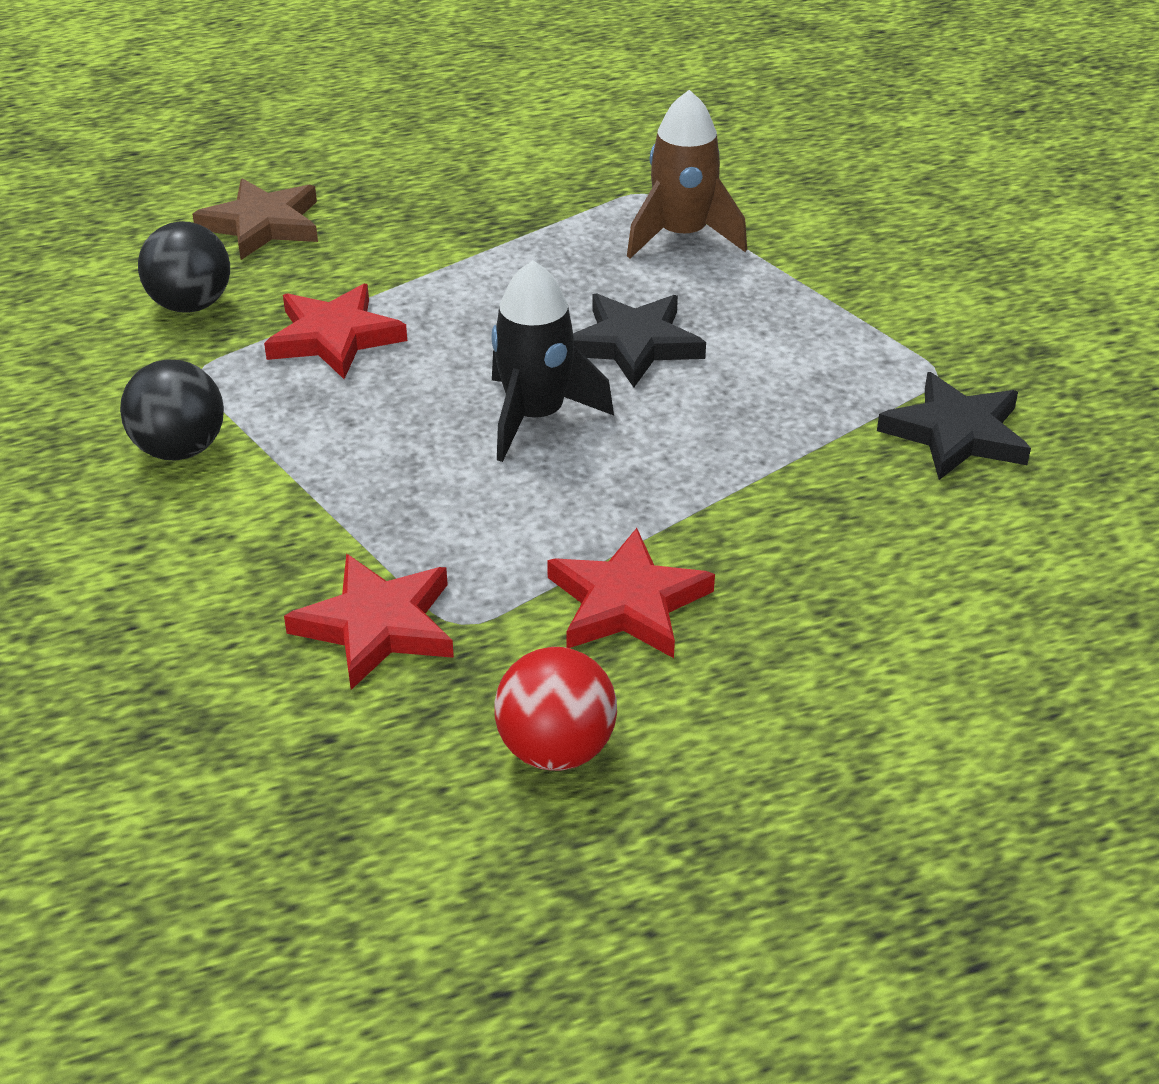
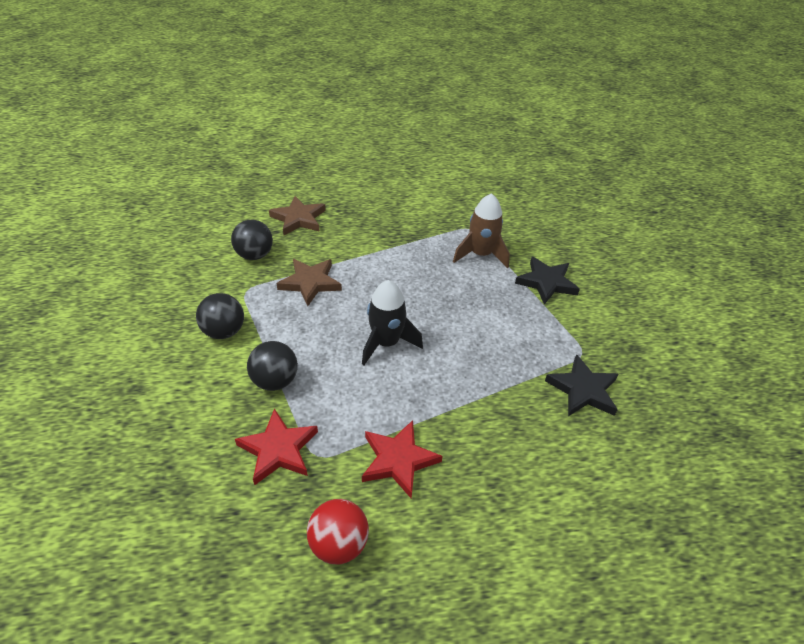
camera: 10 degrees right, 5 degrees up
red star [264,284,407,379] -> brown star [276,259,342,306]
black star [573,293,706,388] -> black star moved to [515,257,580,304]
none -> black ball [247,341,298,391]

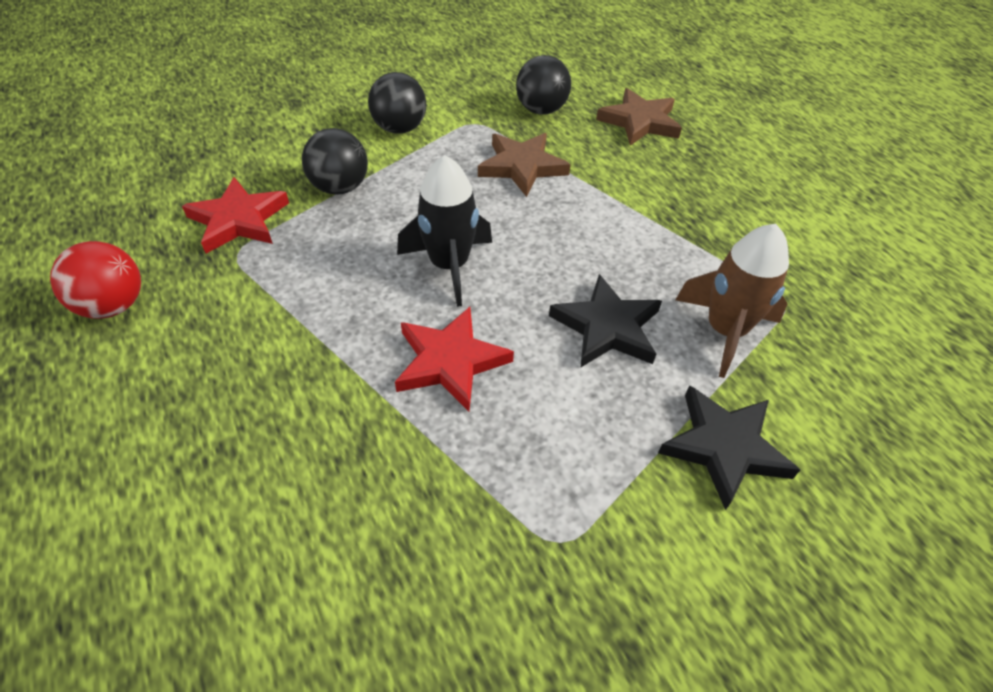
camera: 70 degrees right, 5 degrees up
red star [362,420,443,499] -> red star moved to [395,307,514,411]
black star [545,354,619,416] -> black star moved to [549,274,662,368]

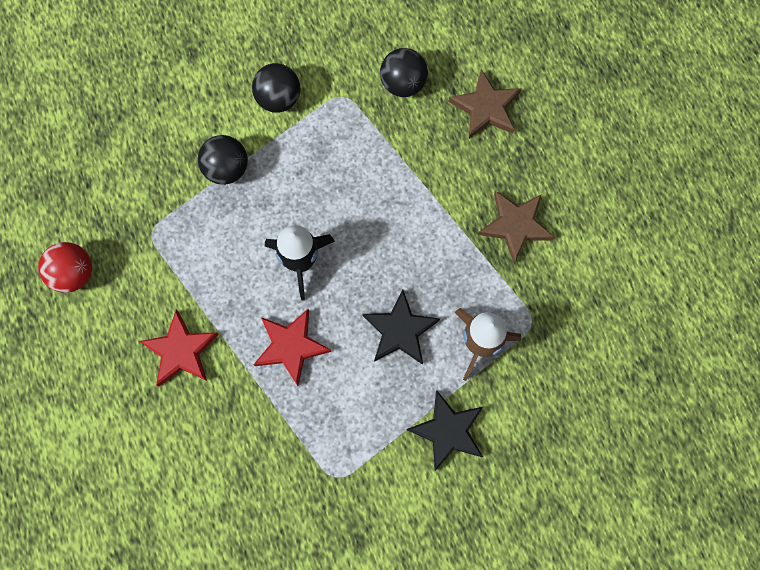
camera: 10 degrees right, 25 degrees up
red star [182,177,289,254] -> red star moved to [139,310,219,387]
brown star [478,133,571,197] -> brown star moved to [478,191,555,263]

